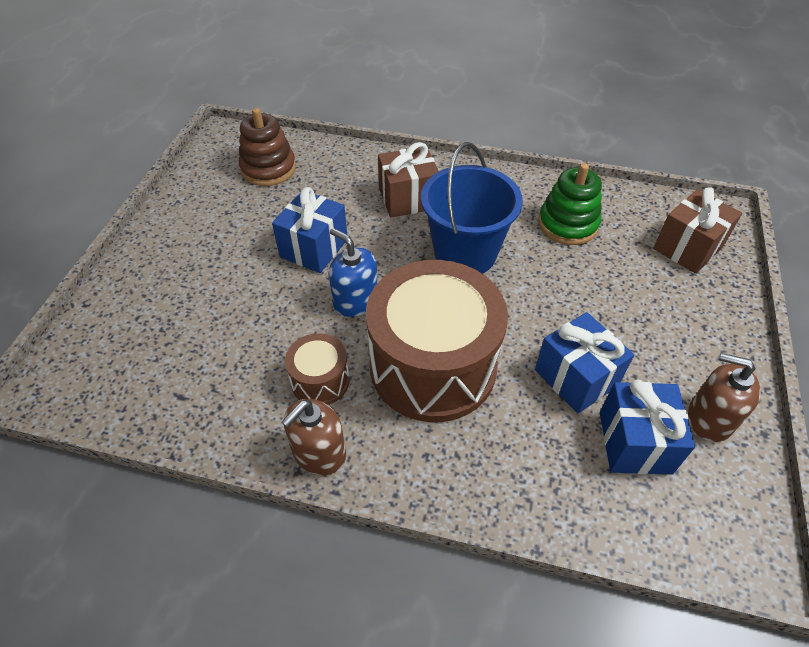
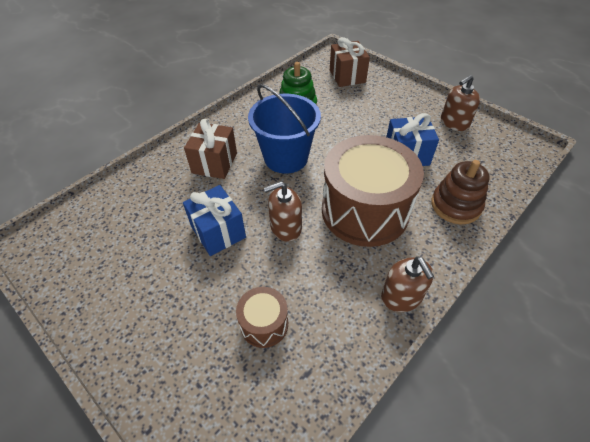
camera: 60 degrees left, 0 degrees up
brown stacking toy [239,108,296,186] -> brown stacking toy moved to [431,160,489,224]
brown drum [285,333,350,405] -> brown drum moved to [236,287,288,348]
blue soap dispenser [329,228,378,317] -> brown soap dispenser [264,181,302,242]
blue gift [600,380,695,475] -> none

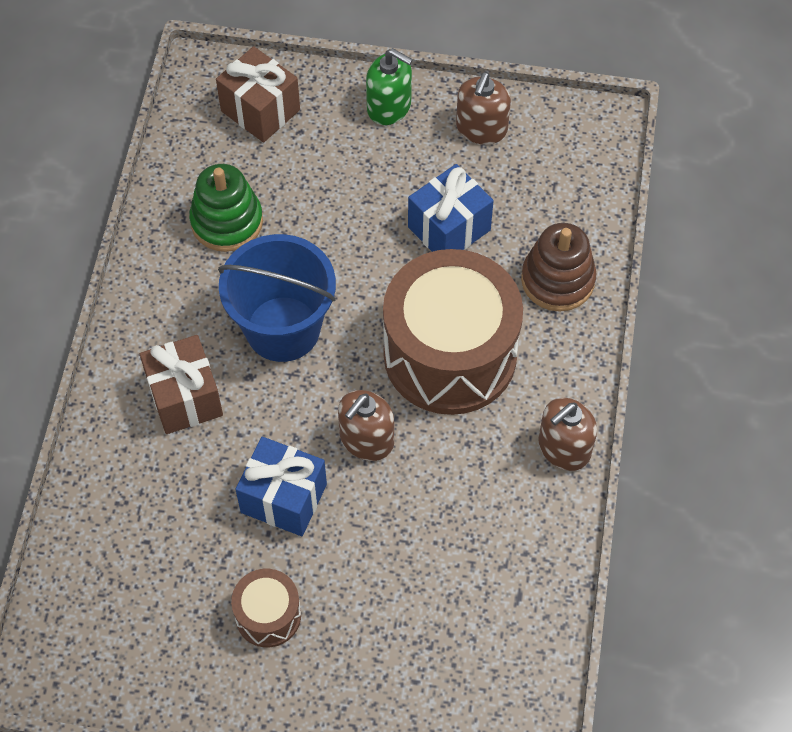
camera: 35 degrees left, 10 degrees up
brown drum [236,287,288,348] -> brown drum moved to [231,569,301,647]
brown soap dispenser [381,256,434,312] -> brown soap dispenser turned 105 degrees clockwise [538,398,597,471]
none -> green soap dispenser [366,48,413,125]

